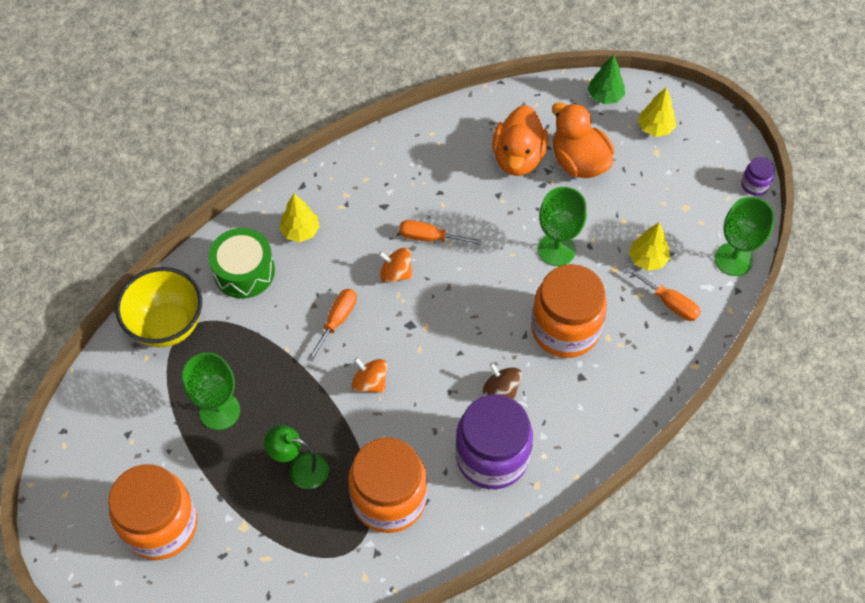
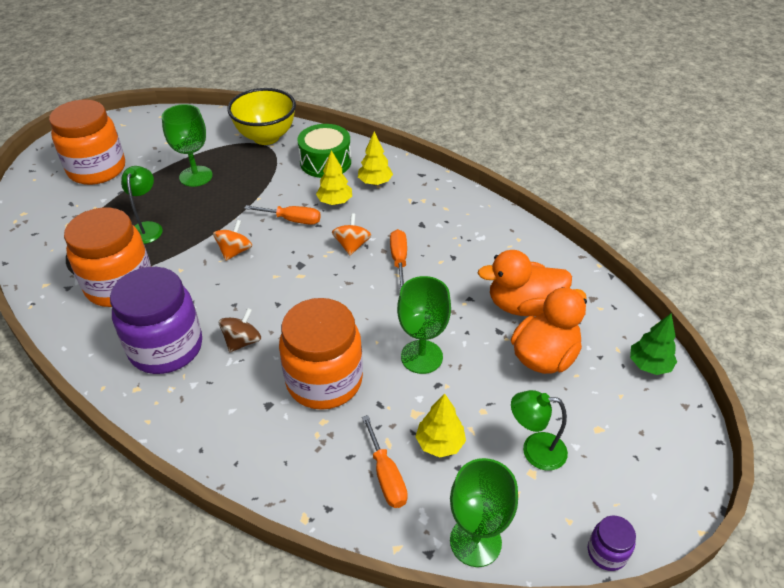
camera: 75 degrees right, 15 degrees down
orange screwdriver [626,267,701,321] -> orange screwdriver turned 45 degrees counterclockwise [362,415,408,508]
yellow tree [638,87,676,137] -> yellow tree moved to [316,150,352,205]
none -> green lamp [511,390,568,471]

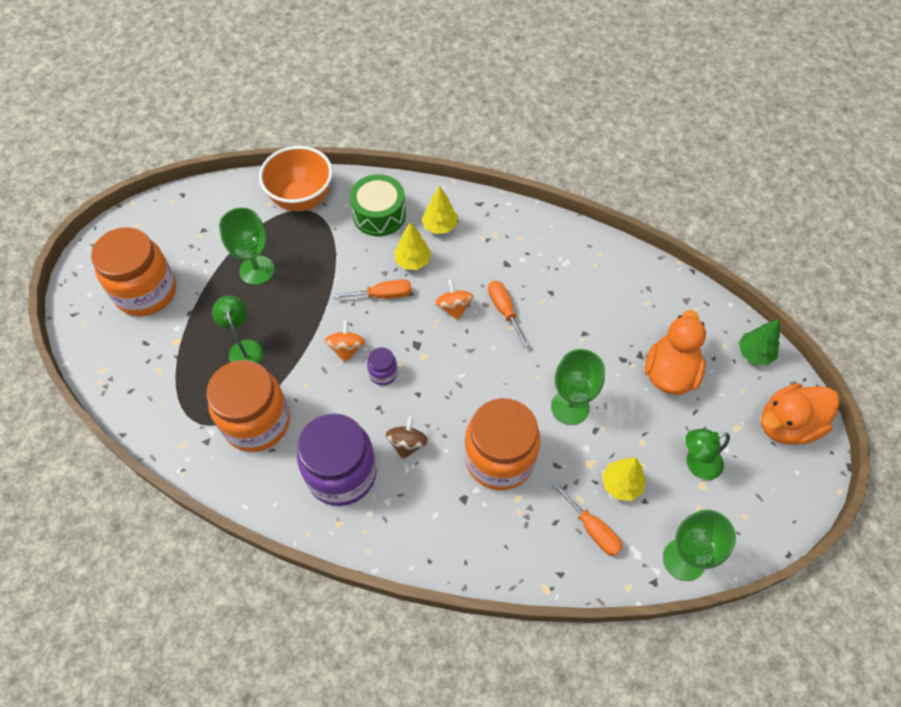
camera: 20 degrees left, 15 degrees up
yellow bowl [227,88,296,145] -> orange bowl [259,146,333,211]
orange duck [478,250,572,316] -> orange duck moved to [761,383,840,445]
purple jar [588,516,636,571] -> purple jar moved to [367,347,398,386]

